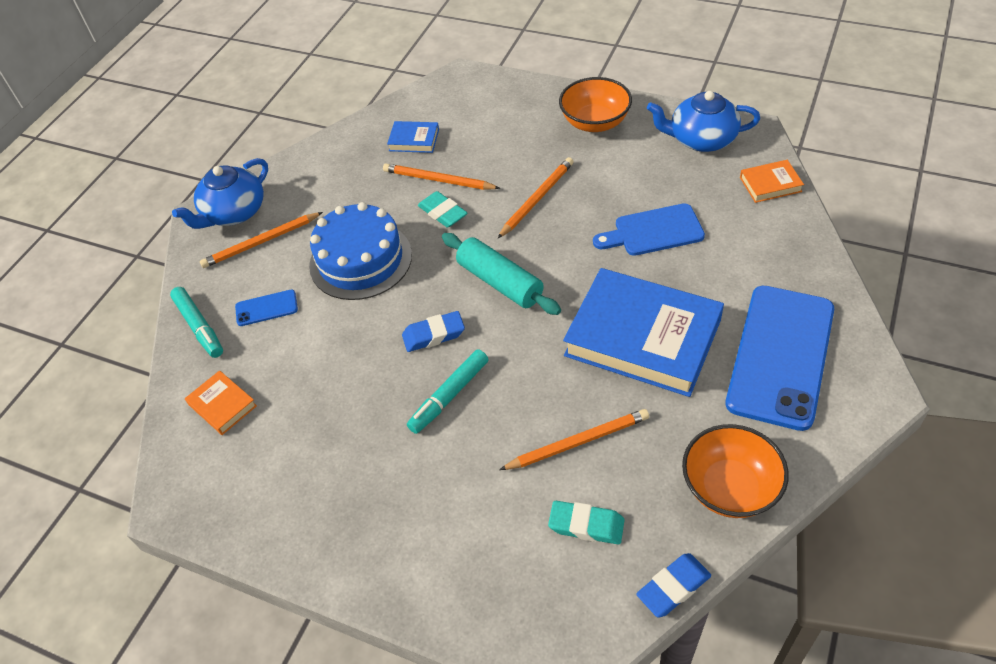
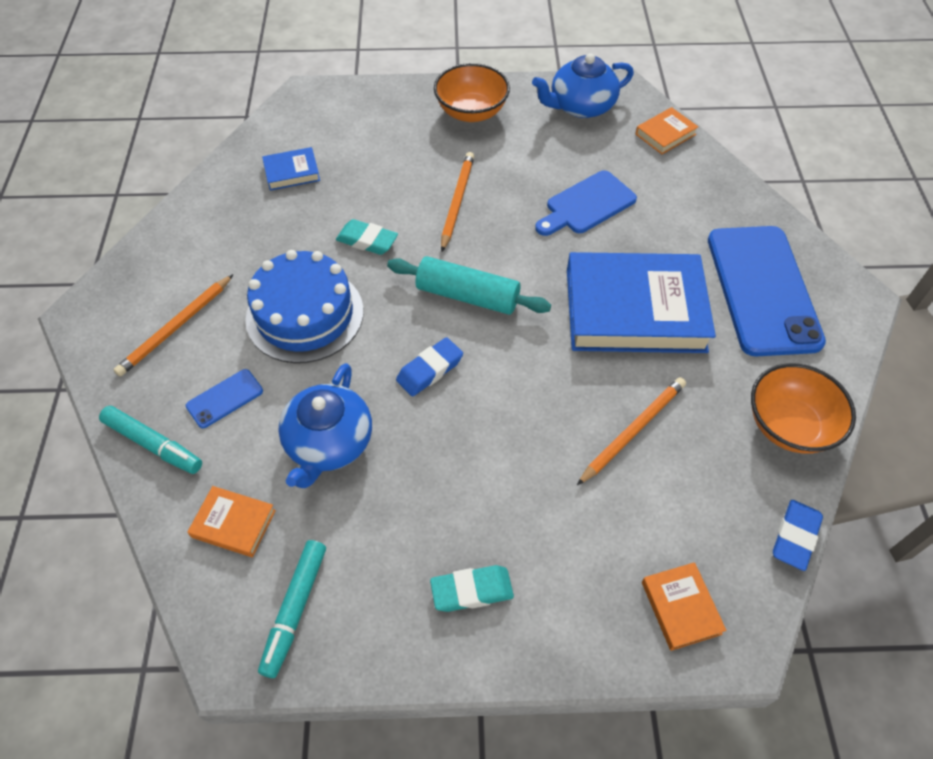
camera: 30 degrees left, 5 degrees up
blue teapot [172,158,268,229] -> blue teapot moved to [278,363,372,488]
orange pencil [383,163,500,190] -> none
turquoise marker [407,349,488,434] -> turquoise marker moved to [258,540,326,678]
turquoise eraser [548,501,625,544] -> turquoise eraser moved to [430,565,514,612]
none -> orange book [642,562,727,651]

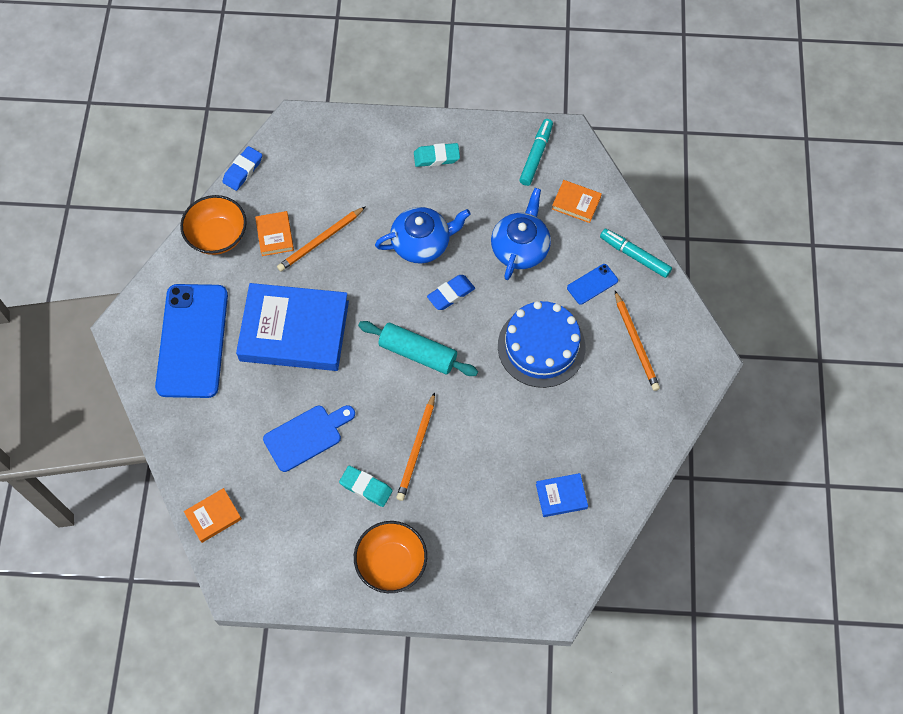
camera: 175 degrees left, 10 degrees up
orange pencil [113,274,233,376] -> orange pencil turned 120 degrees clockwise [615,291,660,391]
turquoise eraser [336,219,398,255] -> turquoise eraser moved to [339,466,393,507]
blue teapot [532,53,634,118] -> blue teapot moved to [375,207,471,264]
orange book [642,562,727,651] -> orange book moved to [255,211,294,256]

